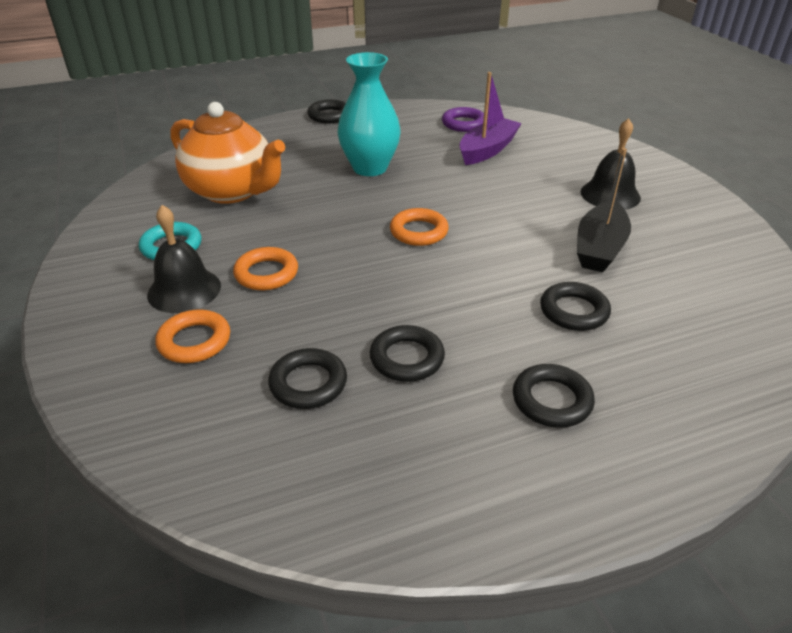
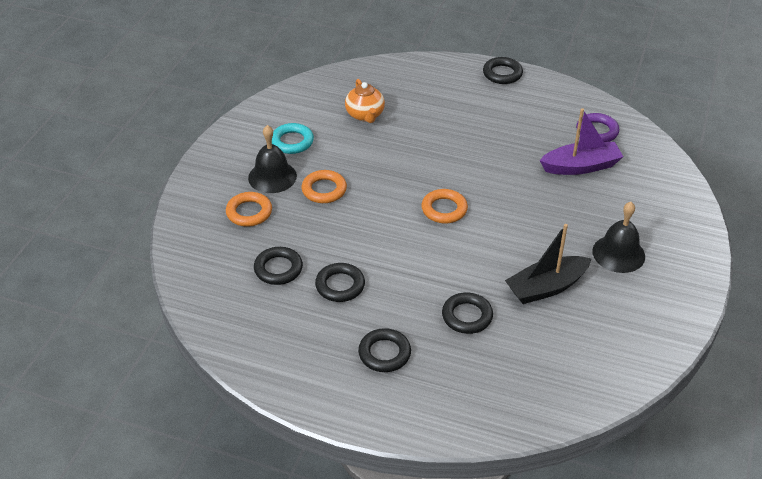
camera: 40 degrees right, 5 degrees up
orange teapot [170,102,285,204] -> orange teapot [345,79,385,123], size x0.55
turquoise vase [337,52,401,176] -> none

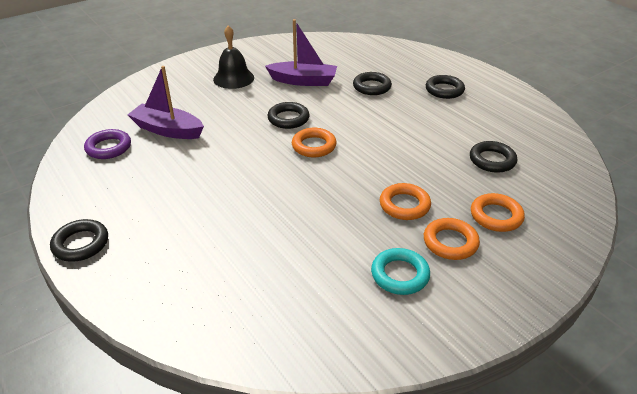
camera: 145 degrees left, 5 degrees down
black bell [248,125,297,193] -> orange ring [424,218,480,260]
black ring [315,263,365,302] -> black ring moved to [267,102,310,129]
orange teapot [345,79,385,123] -> none
black boat [505,224,591,304] -> purple boat [265,19,337,86]

